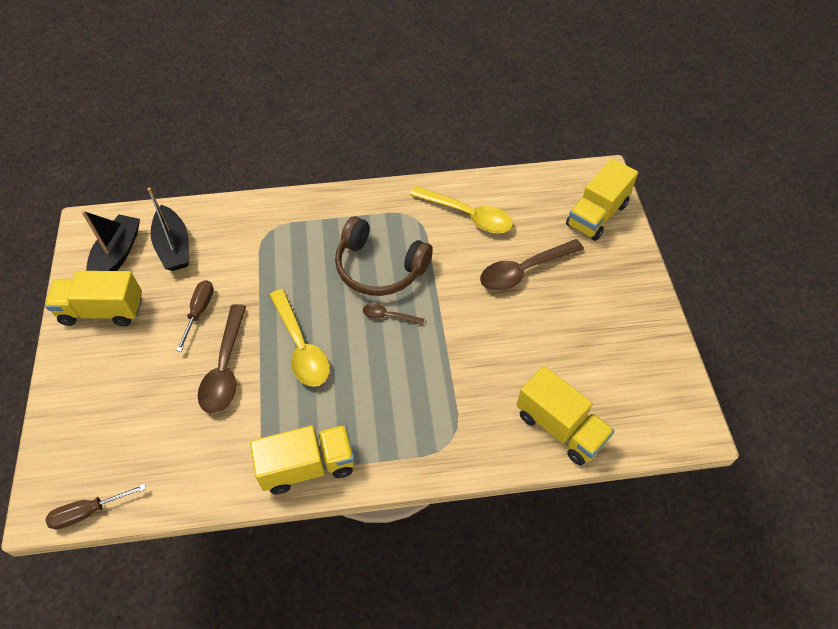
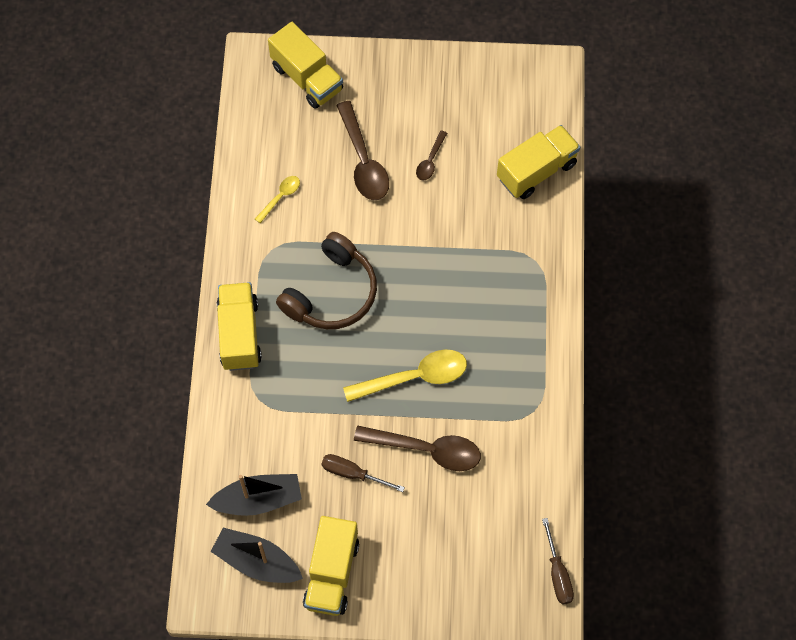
camera: 80 degrees left, 10 degrees up
yellow truck [250,425,355,494] -> yellow truck moved to [217,282,262,371]
brown spoon [363,303,424,325] -> brown spoon moved to [416,130,447,181]
yellow spoon [410,186,513,233] -> yellow spoon [255,176,300,224], size x0.51

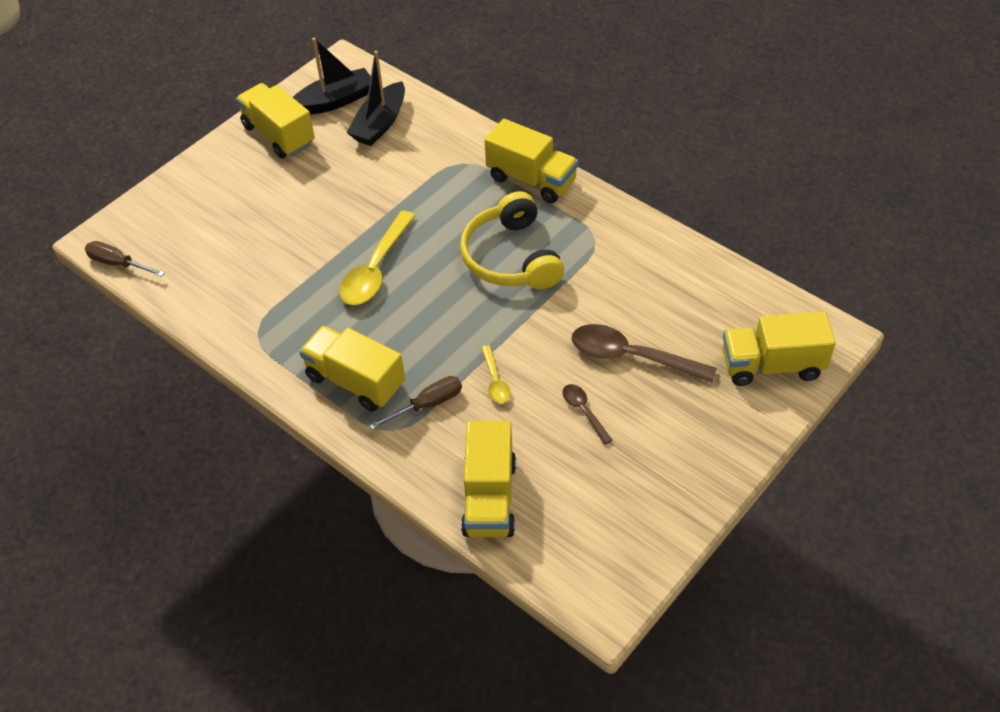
camera: 130 degrees right, 15 degrees down
yellow spoon [255,176,300,224] -> yellow spoon moved to [481,345,511,404]
brown headphones [276,232,377,329] -> yellow headphones [460,191,564,289]
brown screwdriver [322,454,405,492] -> brown screwdriver moved to [370,376,462,430]
brown spoon [354,426,481,471] -> none
none -> yellow truck [299,325,405,412]

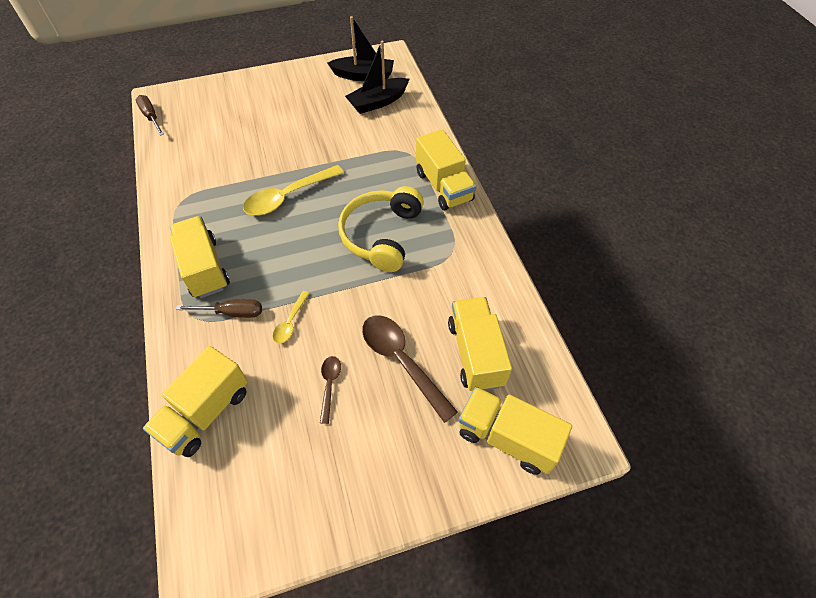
camera: 30 degrees right, 5 degrees up
yellow truck [236,83,315,158] -> yellow truck moved to [448,297,512,391]

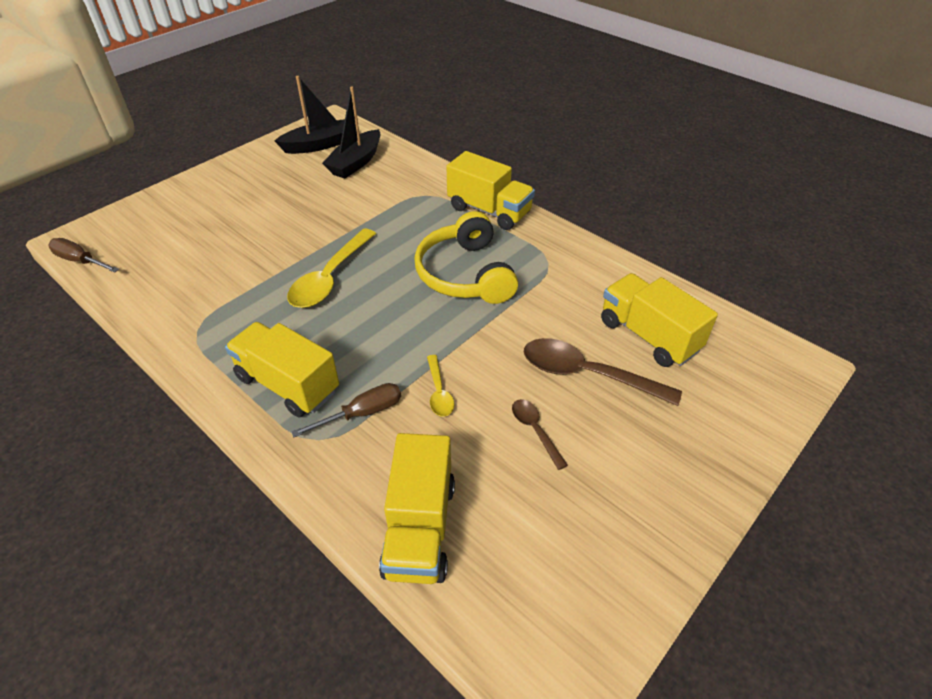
camera: 30 degrees left, 10 degrees down
yellow truck [458,387,572,475] -> none

